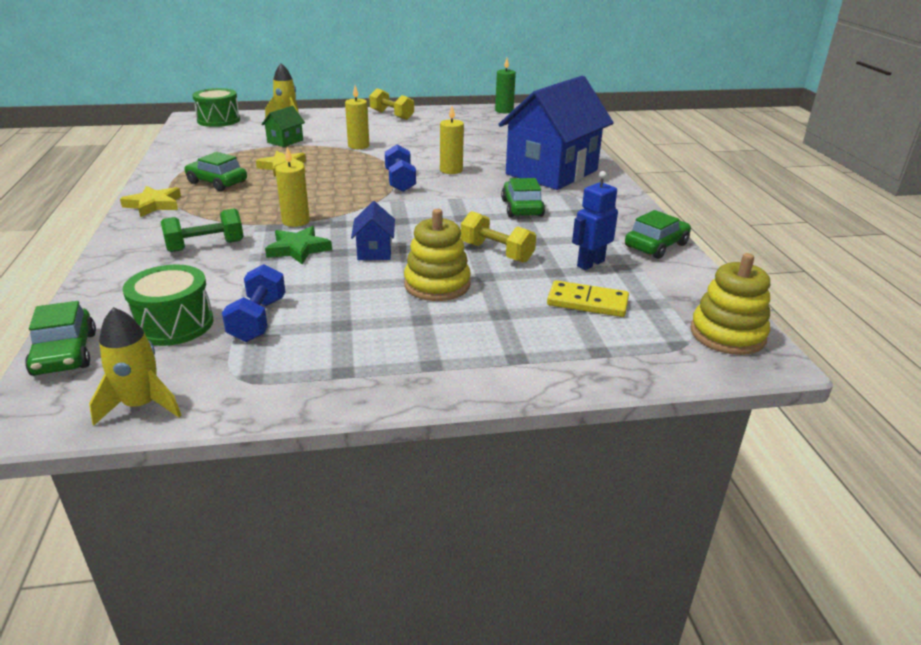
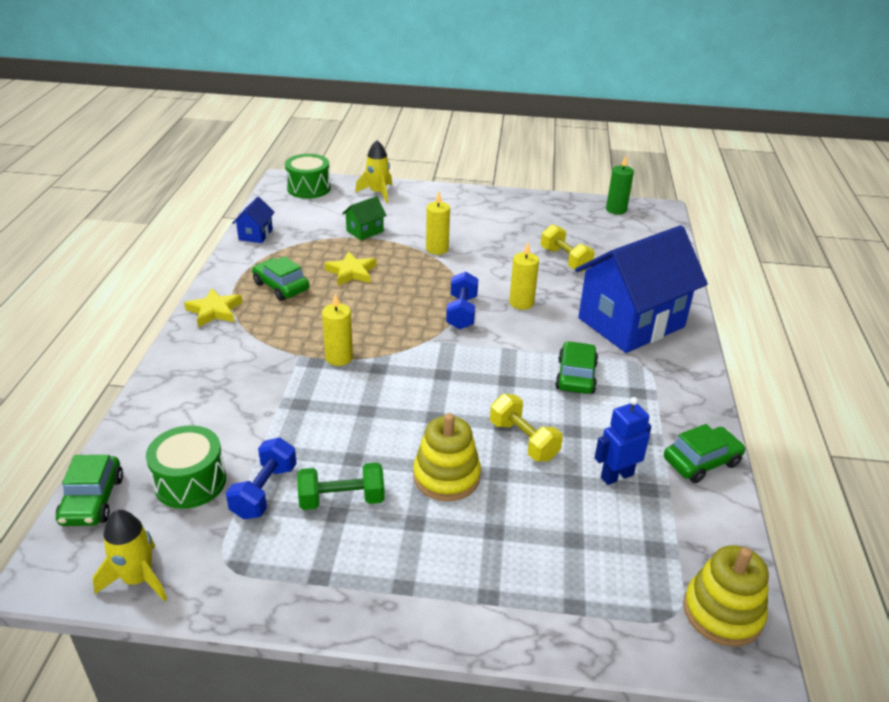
camera: 15 degrees right, 5 degrees up
green dumbbell [161,209,244,252] -> green dumbbell moved to [297,462,385,510]
green star [265,226,332,264] -> none
blue house [351,201,395,260] -> blue house moved to [232,197,275,243]
yellow dumbbell [369,88,414,120] -> yellow dumbbell moved to [541,224,595,272]
yellow domino [547,280,629,317] -> none

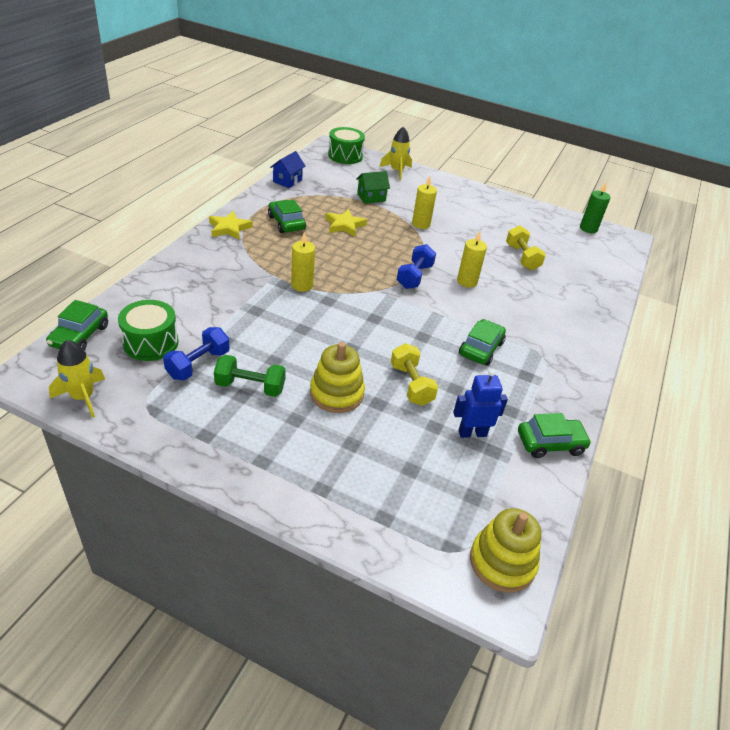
camera: 15 degrees right, 5 degrees up
blue house [575,225,708,353] -> none

